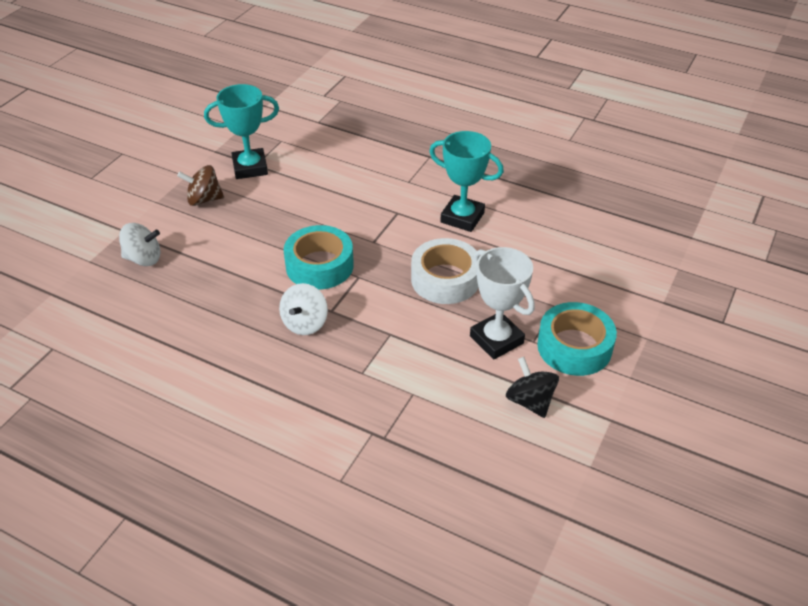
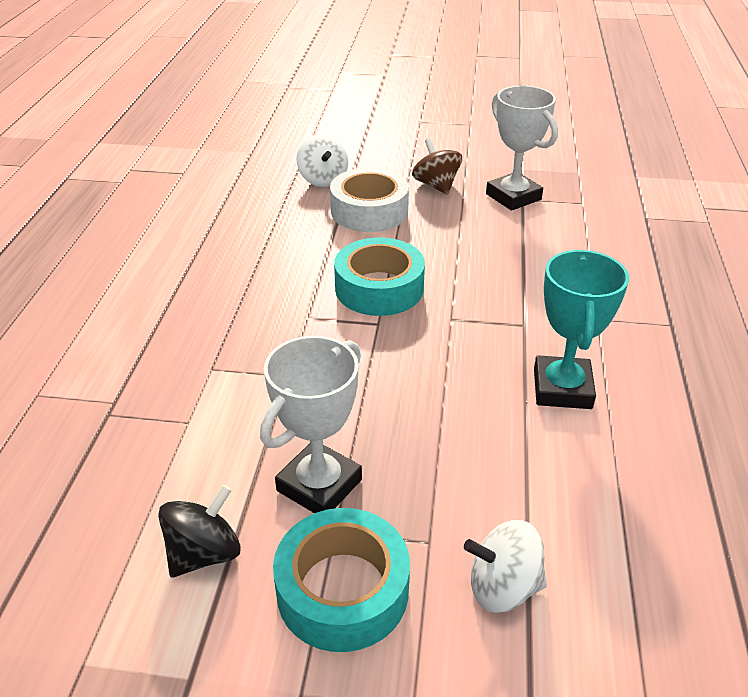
camera: 70 degrees right, 5 degrees down
turquoise trophy [204,84,279,179] -> white trophy [486,86,558,211]
white spinning top [279,283,328,335] -> white spinning top moved to [464,520,547,613]
white tape [411,238,479,304] -> white tape moved to [330,168,409,232]

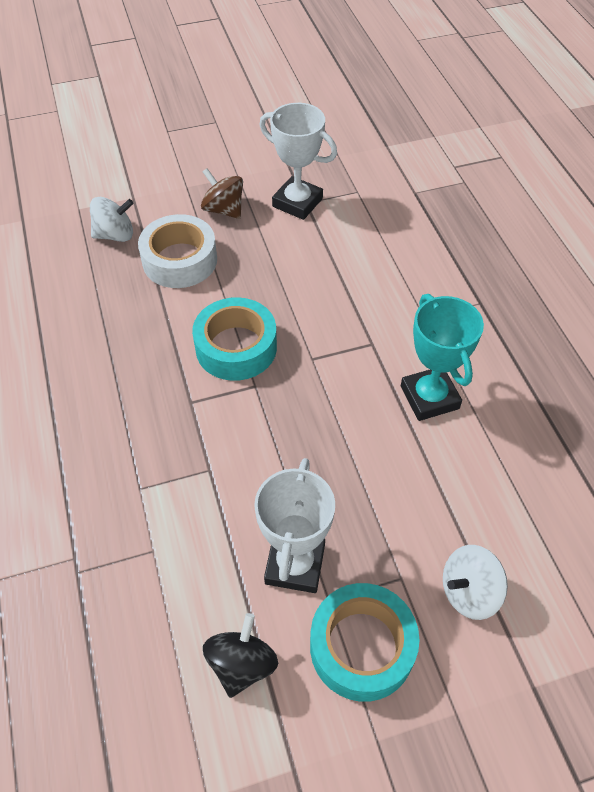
camera: 25 degrees left, 15 degrees up
white spinning top [297,135,348,187] -> white spinning top turned 60 degrees counterclockwise [90,197,134,242]

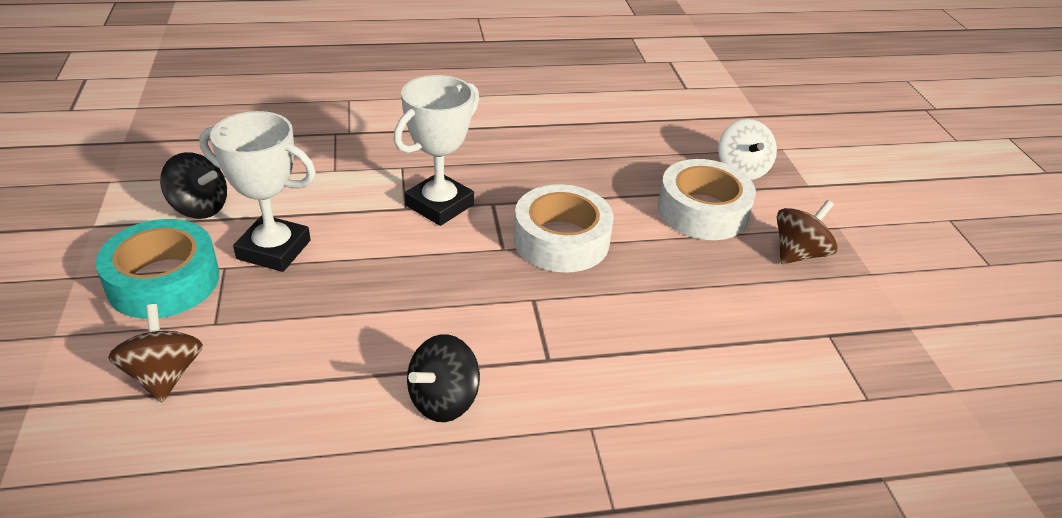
camera: 95 degrees right, 15 degrees down
turquoise tape [192,297,277,381] -> white tape [514,184,614,273]
white trophy [260,103,337,220] -> white trophy moved to [394,75,479,226]
turquoise trophy [401,294,484,421] -> black spinning top [407,334,480,422]
white spinning top [443,545,508,620] -> brown spinning top [108,304,203,402]

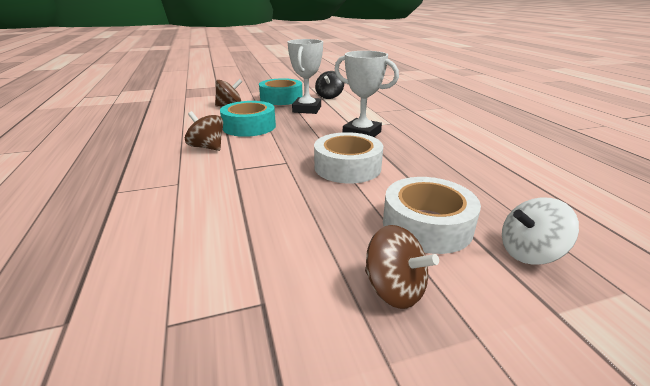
camera: 85 degrees right, 10 degrees down
black spinning top [407,334,480,422] -> brown spinning top [185,111,223,151]
none -> turquoise tape [220,101,276,137]

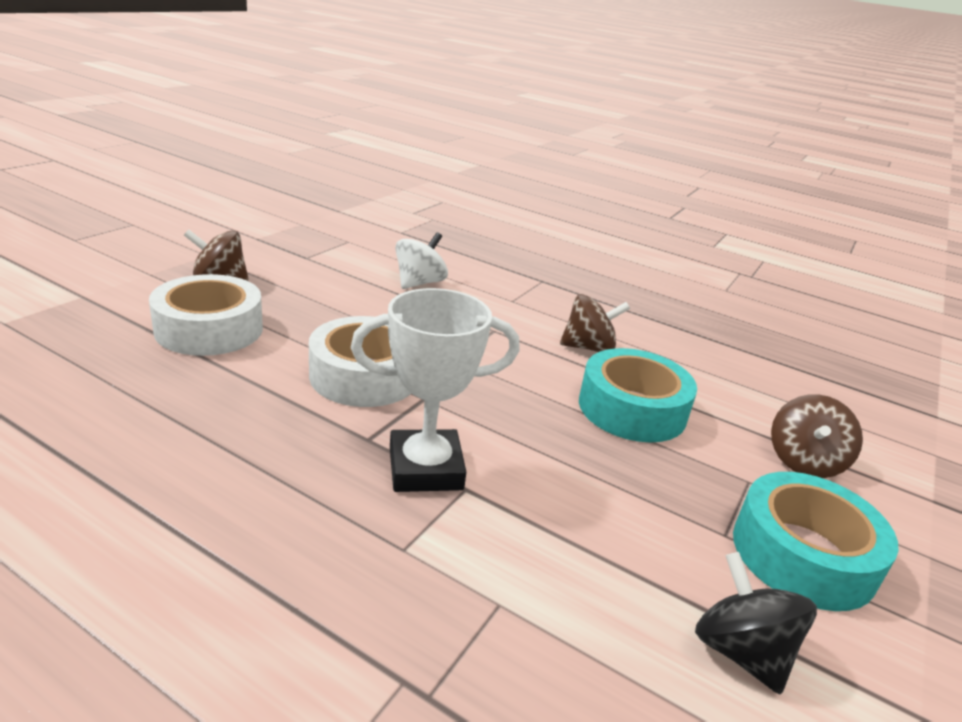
camera: 135 degrees right, 0 degrees up
white trophy [288,39,323,114] -> none
white spinning top [502,198,579,265] -> white spinning top moved to [395,232,448,289]

